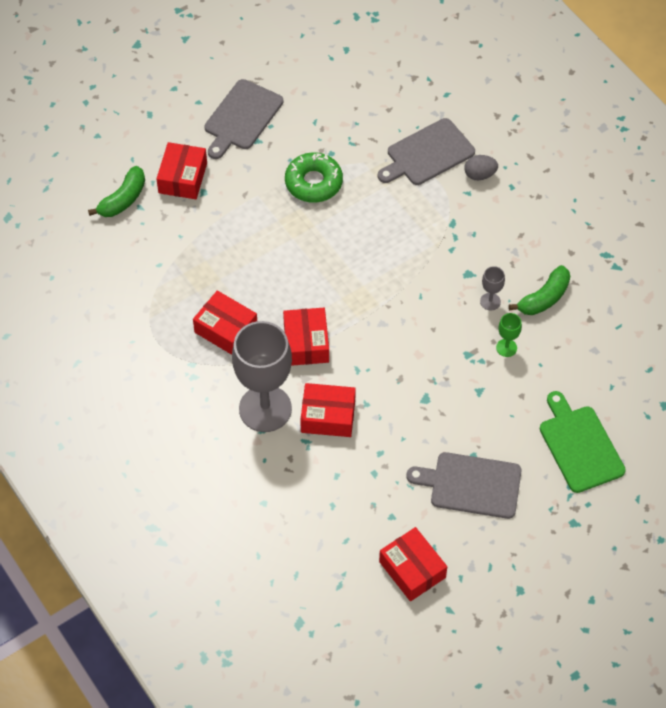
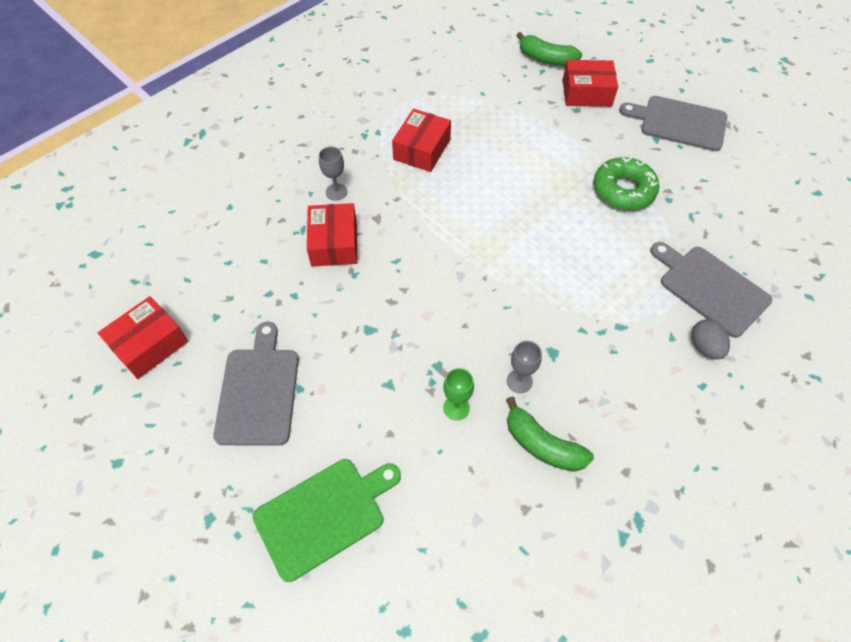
camera: 80 degrees right, 0 degrees up
grey goblet [232,321,292,432] -> grey goblet [319,147,347,201], size x0.40
red box [283,308,329,366] -> none

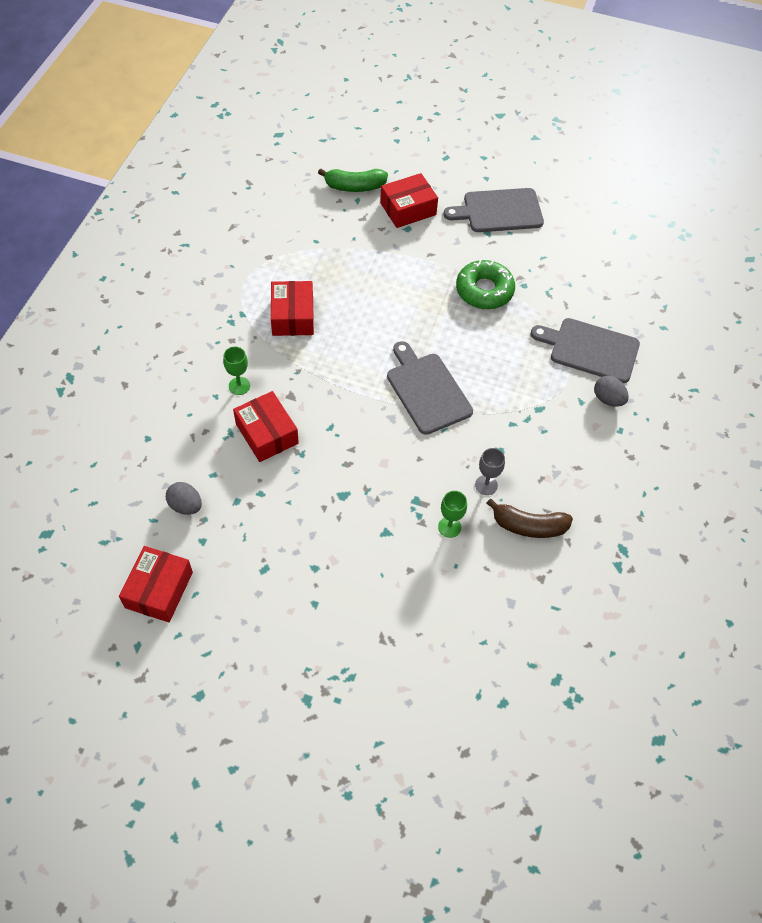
camera: 30 degrees left, 0 degrees up
grey cutting board [213,322,299,446] -> grey cutting board moved to [387,341,473,435]
green cutting board [253,459,401,582] -> none
grey goblet [319,147,347,201] -> green goblet [223,347,250,395]
green banana [506,396,594,472] -> brown banana [486,498,573,538]
none -> grey egg [166,482,202,515]

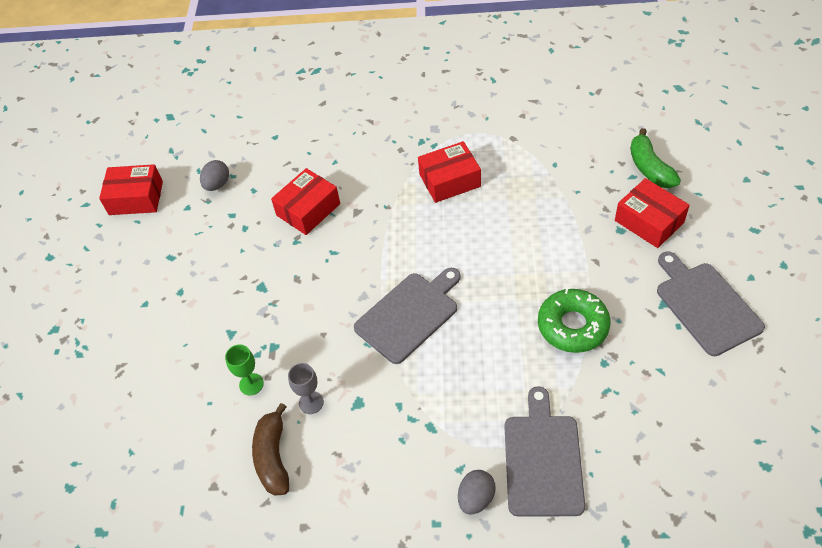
camera: 80 degrees right, 5 degrees down
green goblet [223,347,250,395] -> none

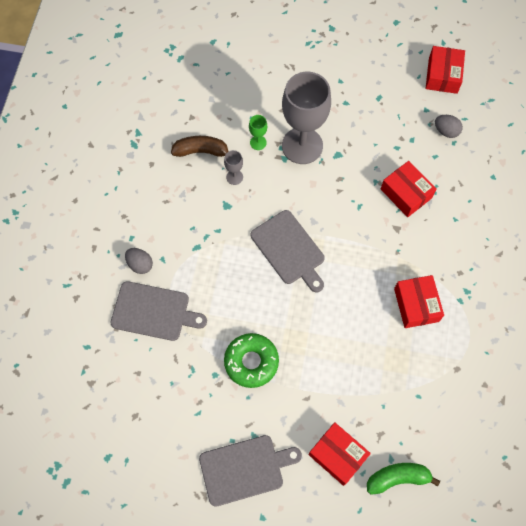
camera: 95 degrees right, 15 degrees up
red box [615,178,690,248] -> red box turned 75 degrees clockwise [309,422,371,486]
none -> grey goblet [282,72,331,164]

